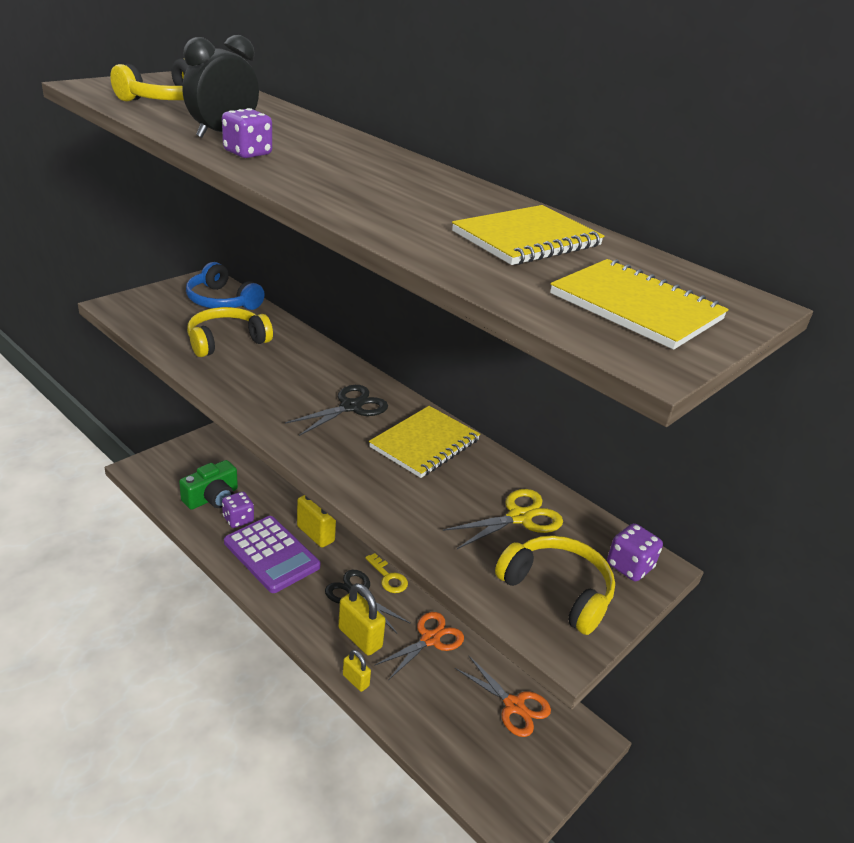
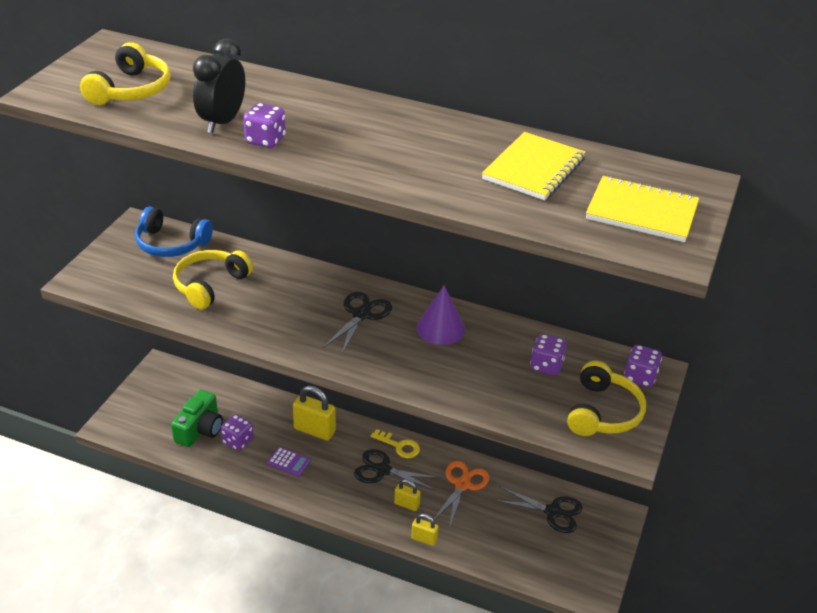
camera: 20 degrees left, 5 degrees up
purple calculator [224,516,320,593] -> purple calculator [267,447,311,477], size x0.45
yellow padlock [338,583,386,656] -> yellow padlock [394,479,421,511], size x0.57
yellow notebook [369,406,480,478] -> purple cone [416,286,465,345]
yellow scissors [443,489,563,549] -> purple dice [530,334,567,376]
orange scissors [455,655,551,737] -> black scissors [494,487,583,533]
yellow headphones [495,535,615,635] -> yellow headphones turned 90 degrees clockwise [567,361,646,436]

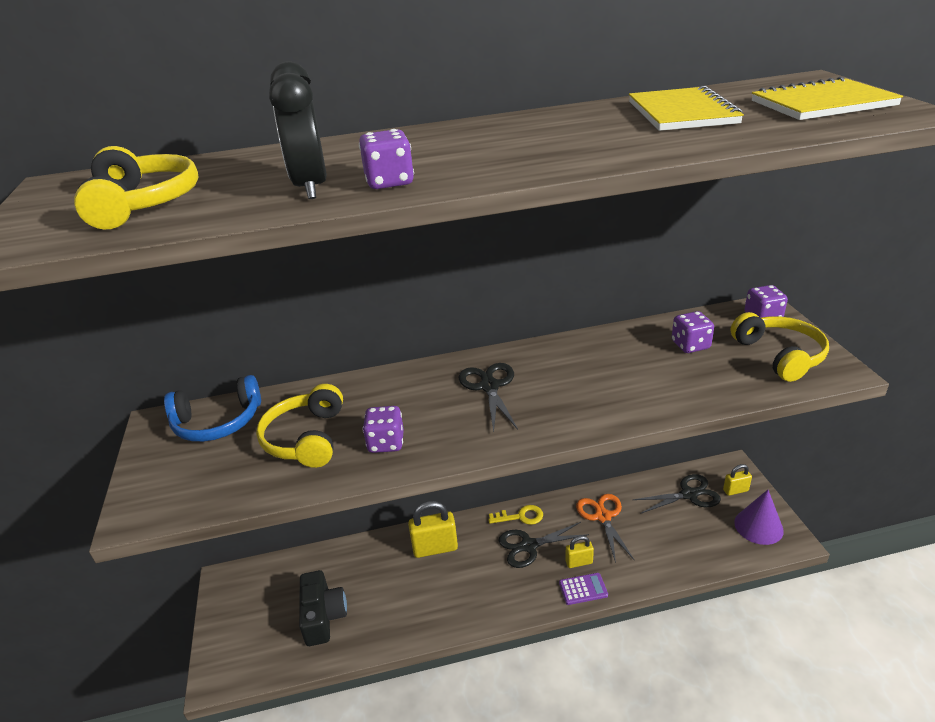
camera: 30 degrees left, 5 degrees down
green camera [171,390,223,447] -> black camera [299,570,347,646]
purple dice [221,414,254,451] -> purple dice moved to [363,406,404,453]
purple calculator [267,447,311,477] -> purple calculator moved to [559,573,608,605]
yellow padlock [411,514,439,546] -> yellow padlock moved to [723,464,752,496]
purple cone [416,286,465,345] -> purple cone moved to [734,490,784,545]

